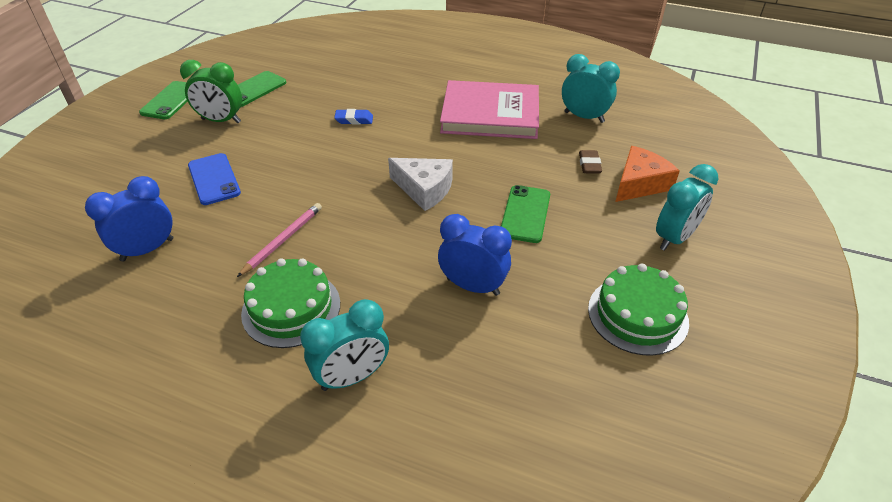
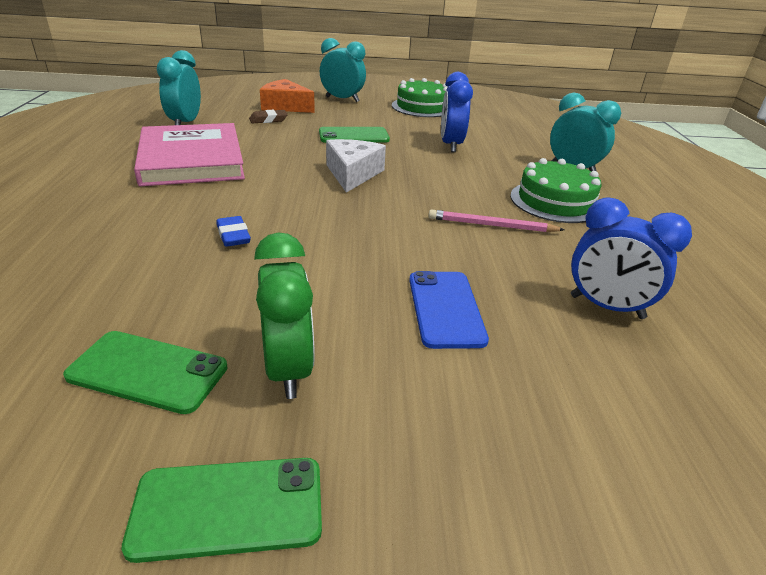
camera: 115 degrees left, 10 degrees down
blue phone [188,153,241,205] -> blue phone turned 45 degrees counterclockwise [409,271,489,349]

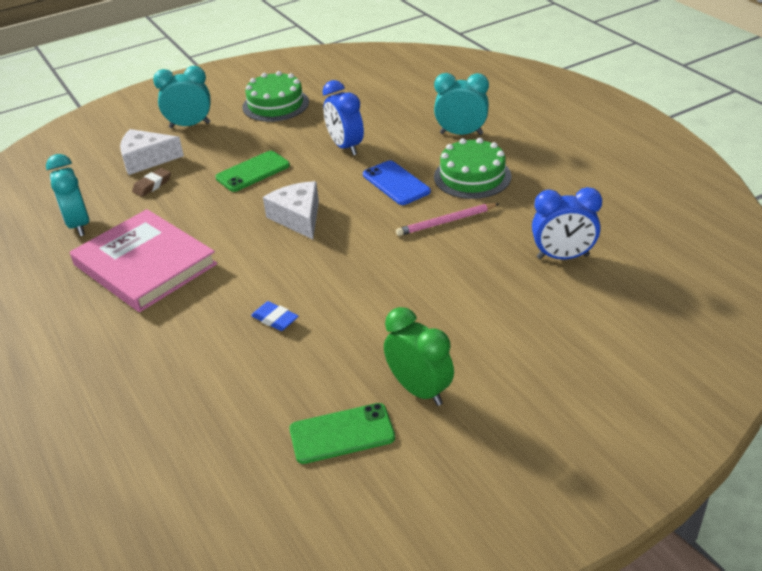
camera: 25 degrees left, 5 degrees up
green phone [122,458,322,563] -> none
orange cheese [260,79,315,113] -> white cheese [120,129,184,175]
blue phone [409,271,489,349] -> blue phone moved to [363,160,431,205]

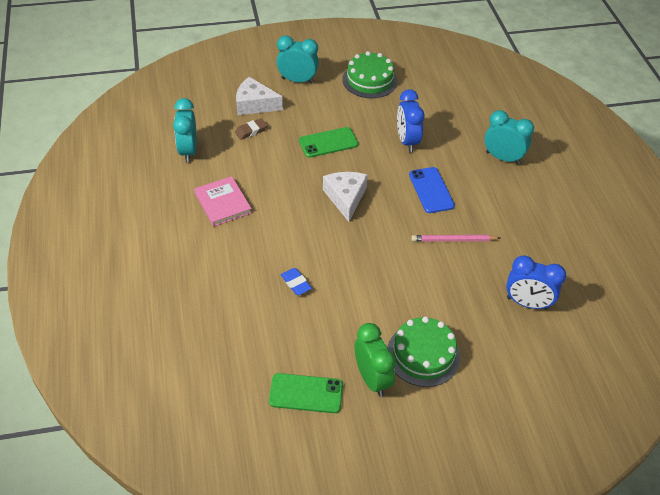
camera: 15 degrees right, 10 degrees up
pink book [70,209,217,312] -> pink book [194,176,252,227], size x0.58
green cake [434,138,511,199] -> green cake moved to [387,316,460,387]

